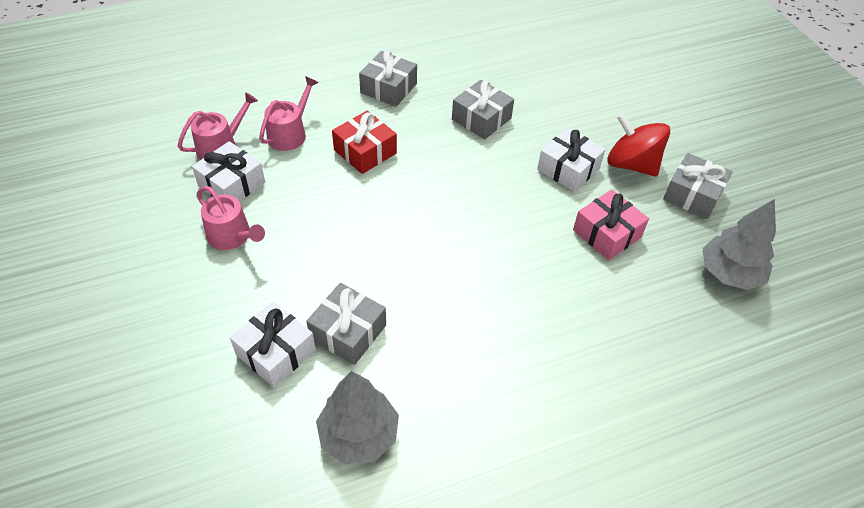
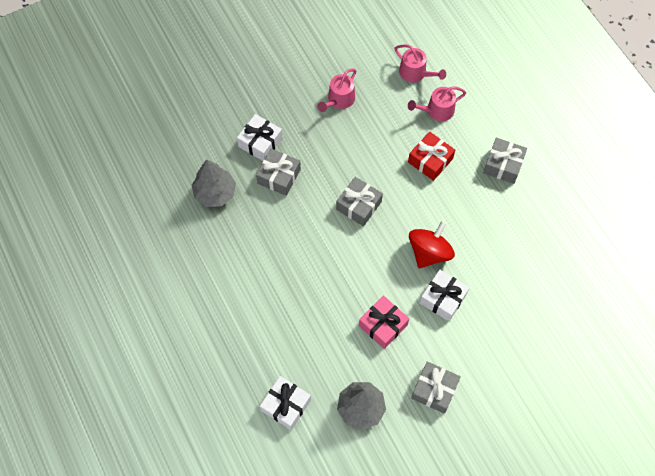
camera: 85 degrees right, 15 degrees up
white gift [192,141,265,201] -> white gift moved to [260,376,311,430]
pink watering can [259,76,319,151] -> pink watering can turned 135 degrees clockwise [408,86,466,121]
grey gift [452,80,514,139] -> grey gift moved to [336,177,383,226]
red spinning top [607,113,670,177] -> red spinning top moved to [409,221,455,268]

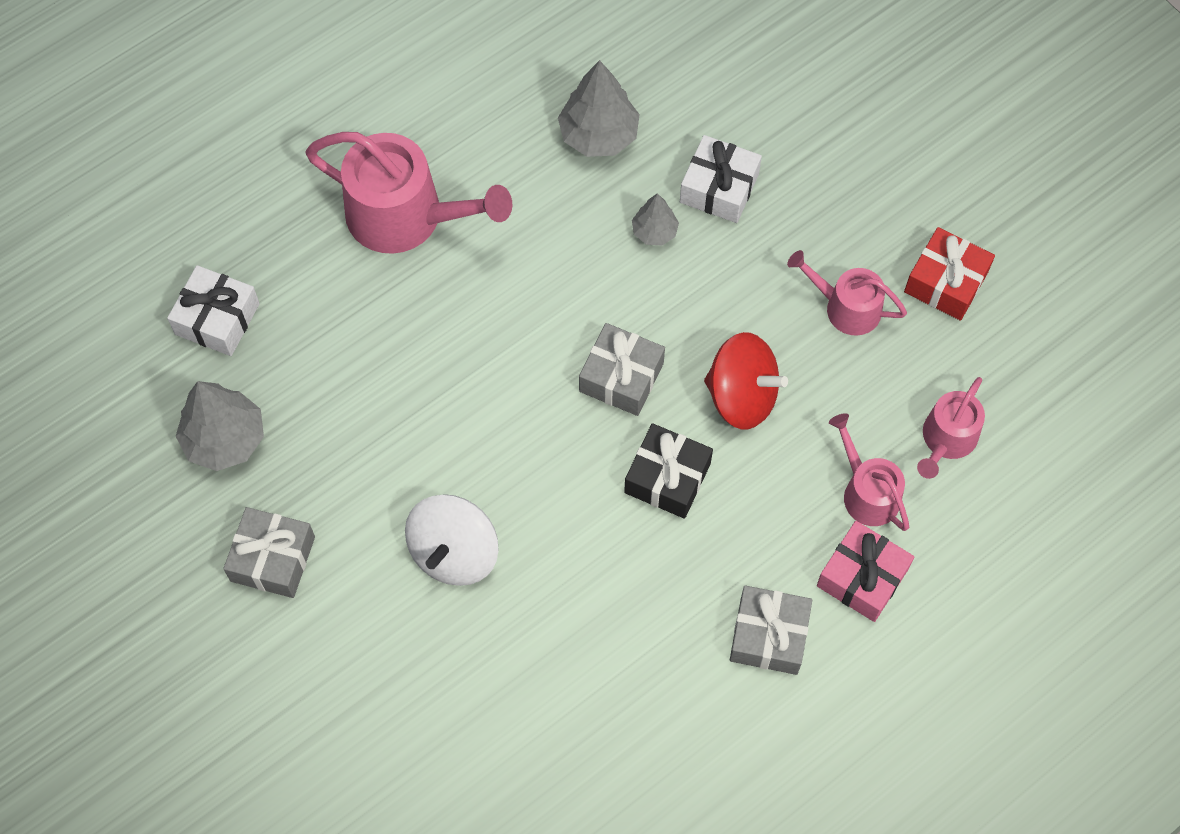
camera: 80 degrees right, 0 degrees up
grey gift [256,149,301,196] -> grey tree [632,193,679,245]
pink gift [359,295,409,349] -> pink gift moved to [817,521,914,622]
red gift [408,132,455,181] -> red gift moved to [904,227,995,321]
red spinning top [409,221,455,268] -> red spinning top moved to [704,332,788,429]
white gift [420,270,469,321] -> white spinning top [405,494,498,586]
none -> pink watering can [305,132,512,254]
none -> black gift [624,423,713,519]

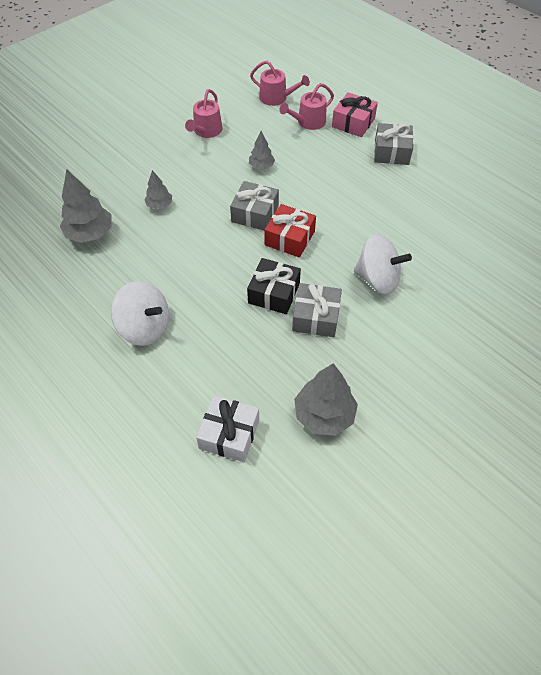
camera: 95 degrees left, 10 degrees down
grey gift [223,507,315,598] -> grey gift moved to [292,283,342,337]
pink watering can [305,132,512,254] -> white spinning top [111,281,169,346]
black gift [624,423,713,519] -> black gift moved to [247,258,301,314]
white gift [680,135,762,223] -> none
red spinning top [704,332,788,429] -> grey tree [249,131,275,169]
red gift [904,227,995,321] -> red gift moved to [264,204,316,258]

